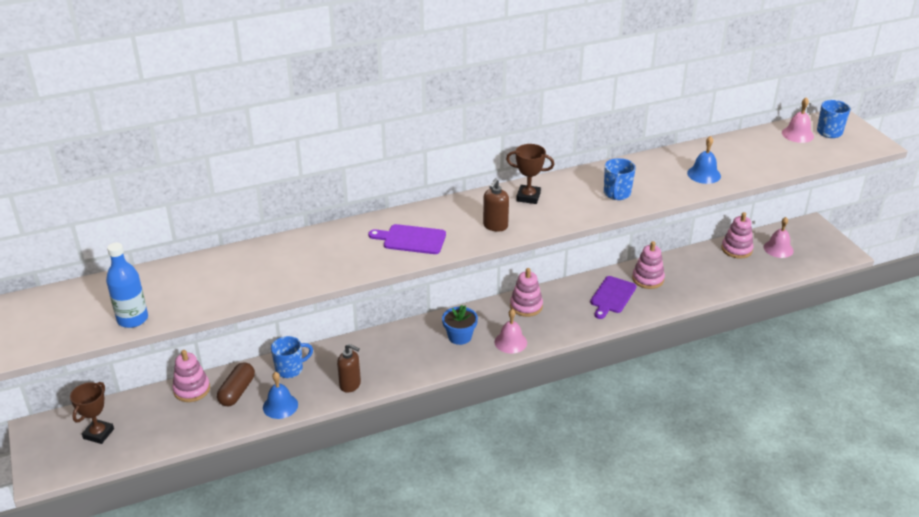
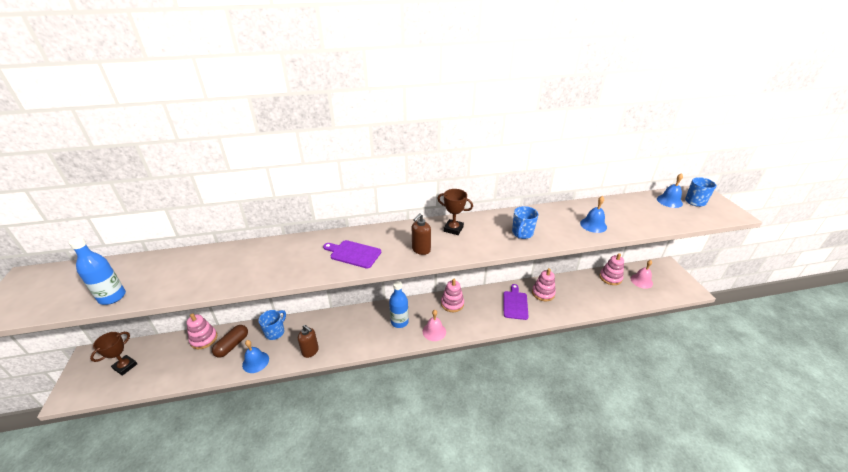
camera: 10 degrees right, 0 degrees up
blue mug [271,336,313,378] -> blue mug turned 45 degrees counterclockwise [258,310,286,340]
blue flower pot [442,305,478,345] -> blue bottle [389,281,409,328]
purple cutting board [590,276,637,319] -> purple cutting board turned 150 degrees clockwise [503,284,529,320]
pink bell [782,97,814,143] -> blue bell [657,173,683,208]

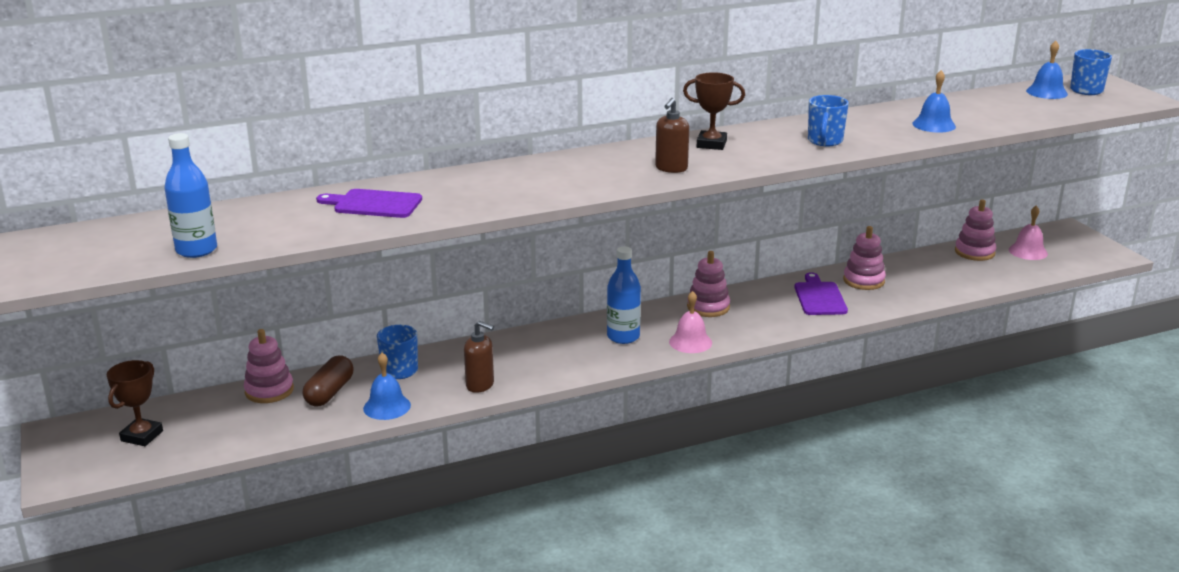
camera: 10 degrees left, 10 degrees down
purple cutting board [323,240,381,268] -> purple cutting board moved to [316,189,422,218]

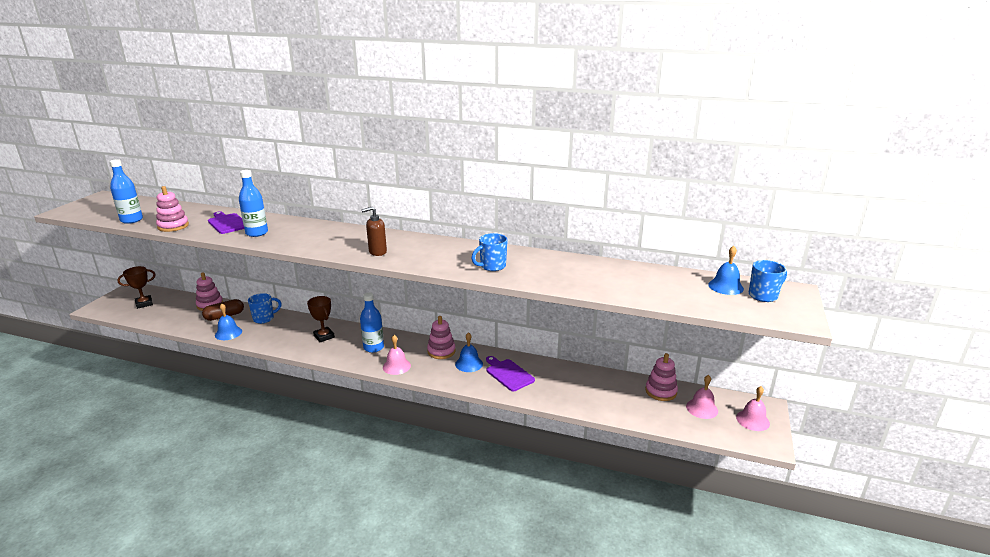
camera: 40 degrees right, 0 degrees up
brown soap dispenser [464,321,494,393] -> none
brown trophy [683,72,745,150] -> brown trophy moved to [307,296,335,342]
purple cutting board [795,272,848,315] -> purple cutting board turned 75 degrees counterclockwise [486,356,535,391]
pink stacking toy [843,226,886,290] -> pink stacking toy moved to [156,186,189,232]
blue bell [912,70,956,133] -> blue bell moved to [455,332,483,372]
none -> blue bottle [239,170,268,237]
none -> pink bell [736,386,770,431]

